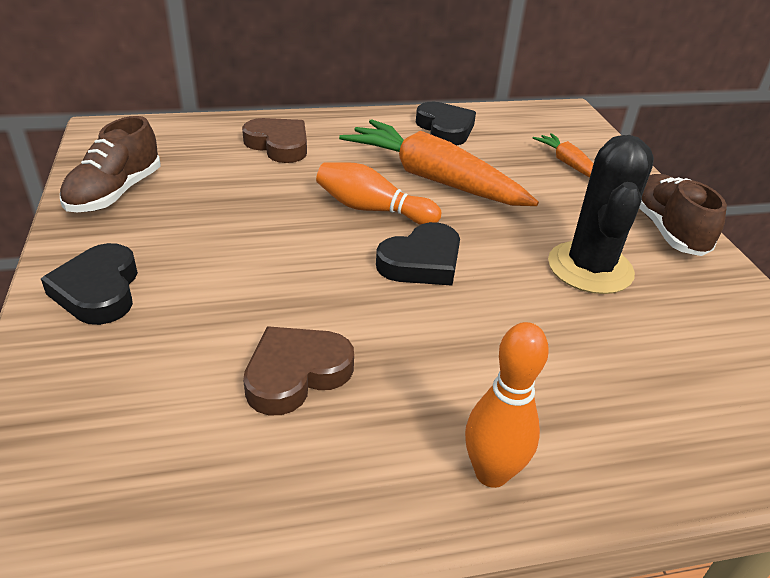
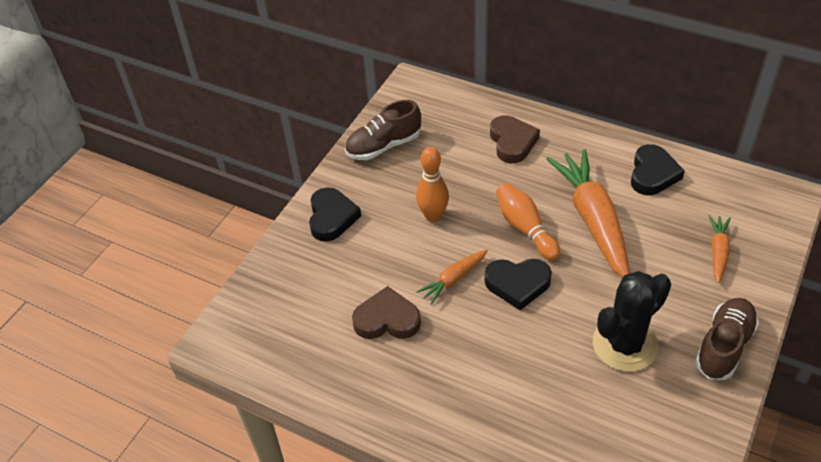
camera: 45 degrees right, 10 degrees up
black heart [41,243,138,325] -> black heart turned 150 degrees clockwise [309,187,361,242]
orange bowling pin [465,322,549,488] -> orange bowling pin moved to [416,147,449,222]
none -> orange carrot [416,250,488,305]

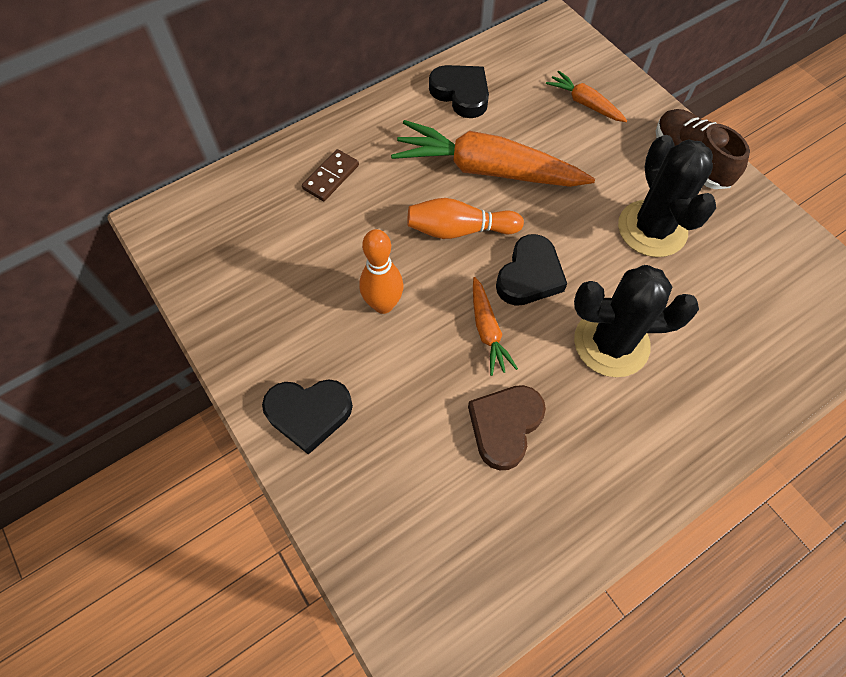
camera: 65 degrees left, 15 degrees up
black heart [309,187,361,242] -> black heart turned 150 degrees clockwise [262,379,353,455]
brown shoe [345,100,421,160] -> none
brown heart [490,115,540,163] -> brown domino [302,149,359,201]
none -> black cactus [574,265,699,377]

